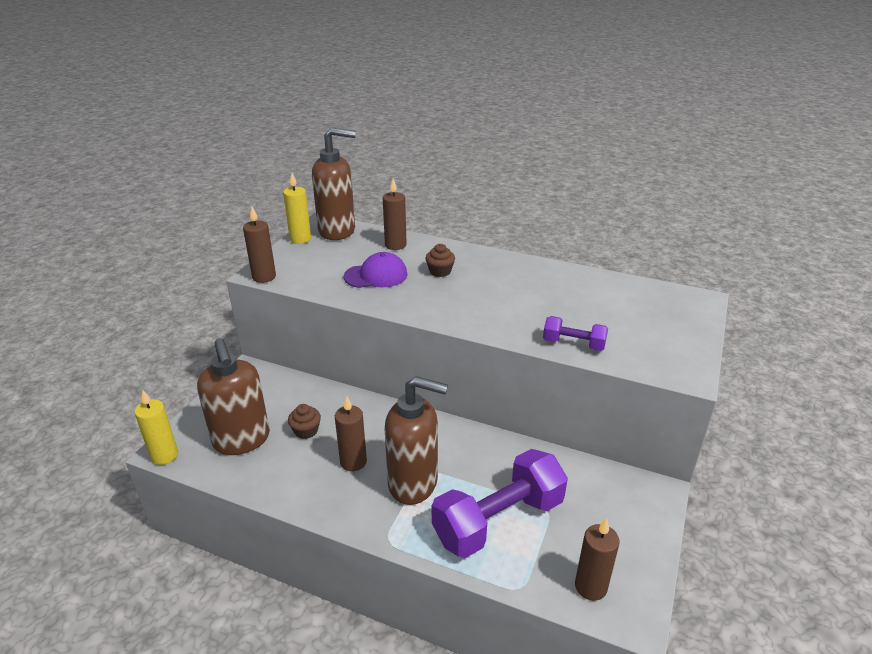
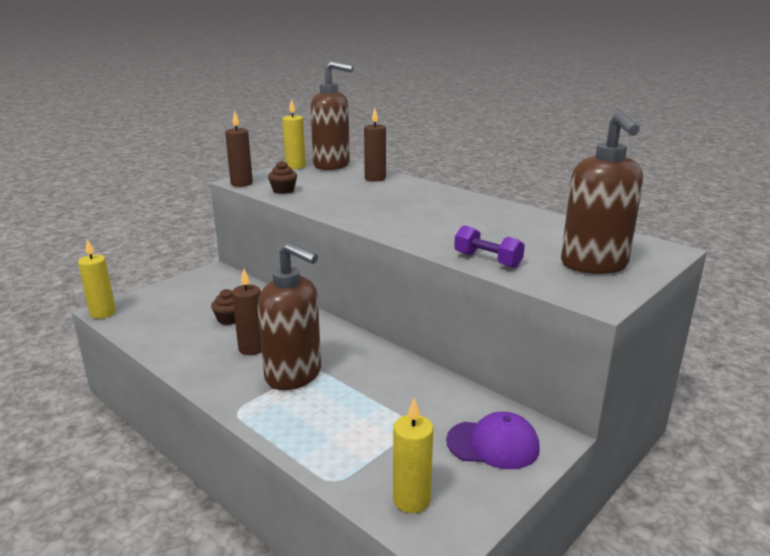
camera: 20 degrees right, 10 degrees down
brown soap dispenser [197,338,270,455] -> brown soap dispenser moved to [561,111,643,274]
purple cap [344,252,407,288] -> purple cap moved to [446,412,540,469]
brown cupcake [426,244,455,277] -> brown cupcake moved to [268,161,297,194]
purple dumbbell [432,449,568,558] -> none
brown candle [575,518,620,601] -> yellow candle [393,398,433,513]

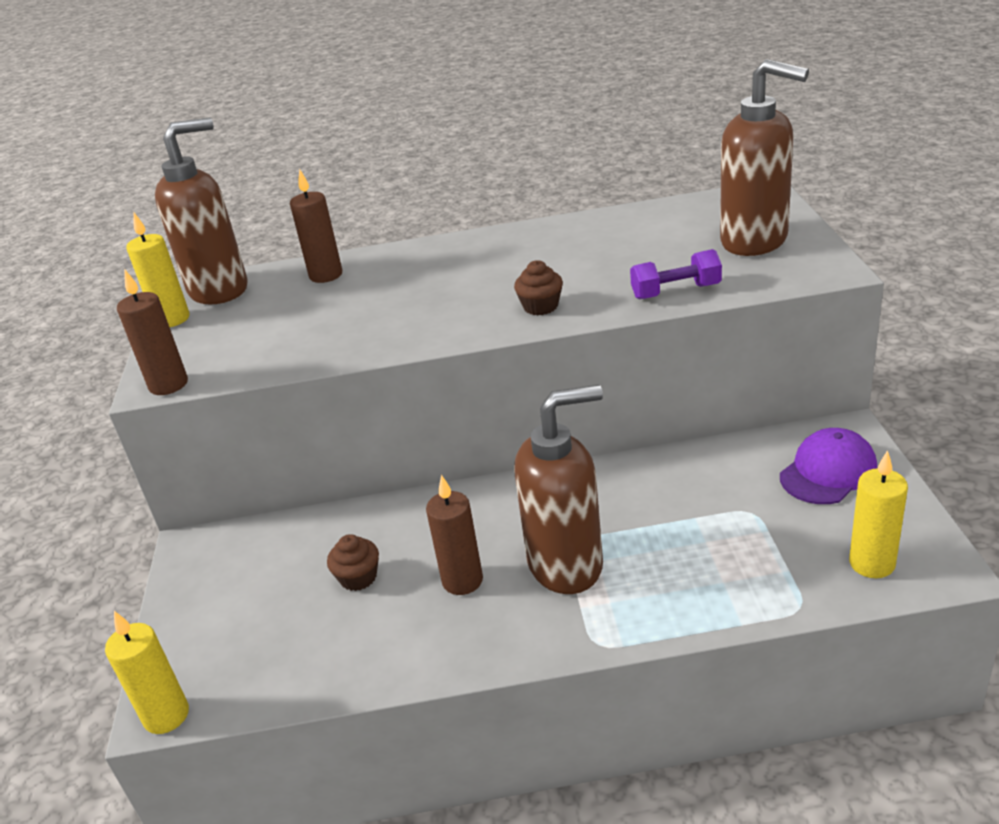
camera: 45 degrees left, 10 degrees up
brown cupcake [268,161,297,194] -> brown cupcake moved to [514,260,563,315]

